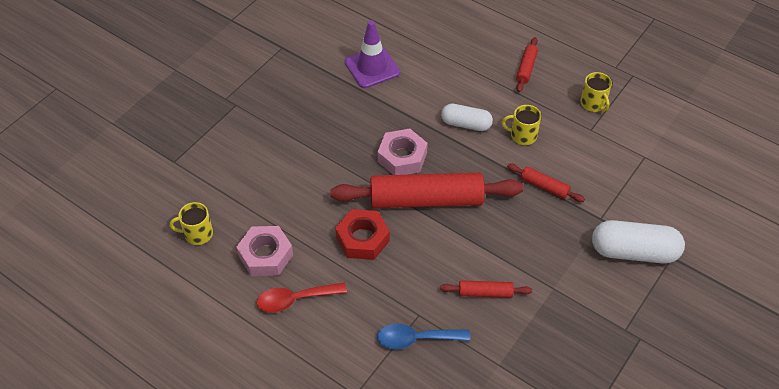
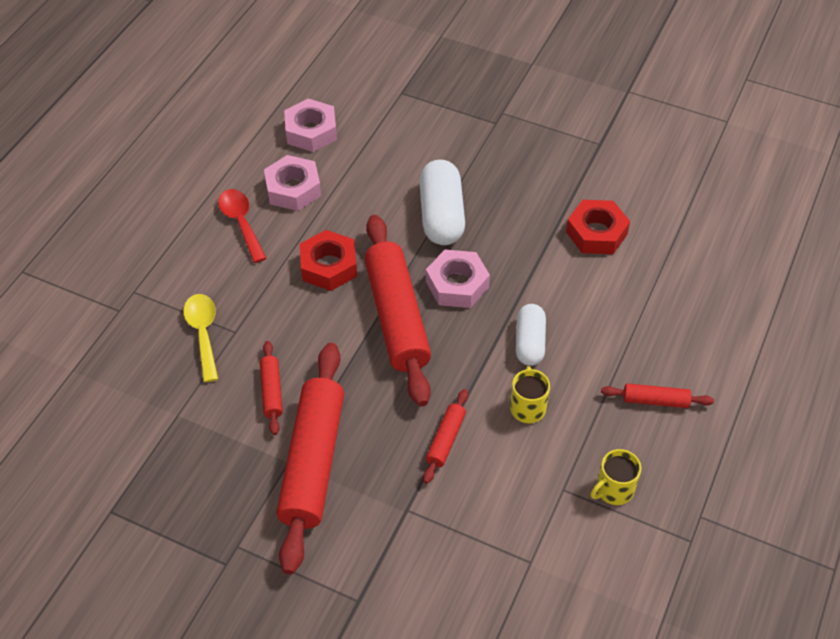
camera: 80 degrees right, 0 degrees up
yellow mug [170,202,213,245] -> pink nut [284,99,337,152]
purple traffic cone [345,20,400,88] -> red nut [566,200,630,254]
blue spoon [377,324,470,349] -> yellow spoon [184,294,218,382]
white capsule [592,220,685,264] -> white capsule moved to [419,160,465,245]
none -> red rolling pin [276,343,344,575]

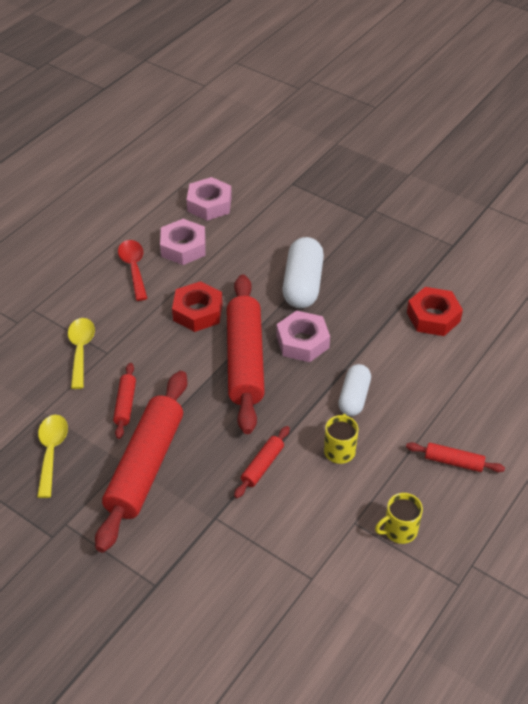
camera: 10 degrees right, 5 degrees down
none -> yellow spoon [37,415,68,498]

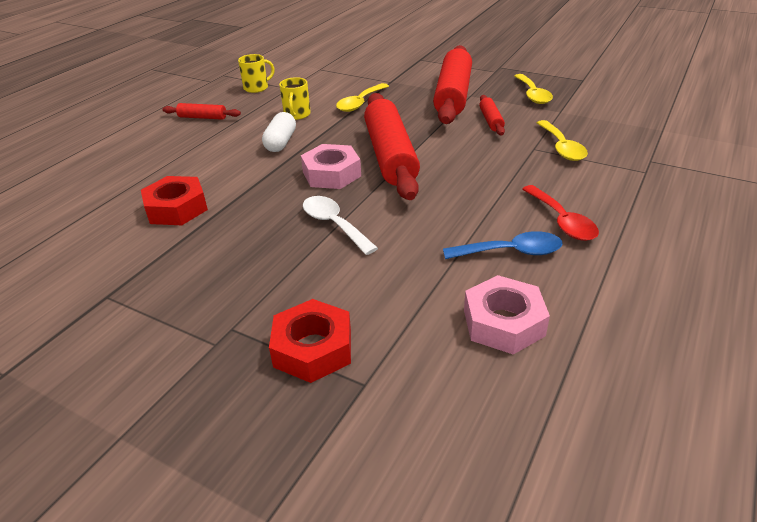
camera: 175 degrees right, 10 degrees down
pink nut [160,219,206,265] -> blue spoon [443,231,563,259]
red nut [172,281,223,332] -> red nut moved to [269,299,351,383]
red rolling pin [234,426,290,498] -> yellow spoon [336,83,389,112]
white capsule [282,237,324,308] -> white spoon [303,196,378,255]

